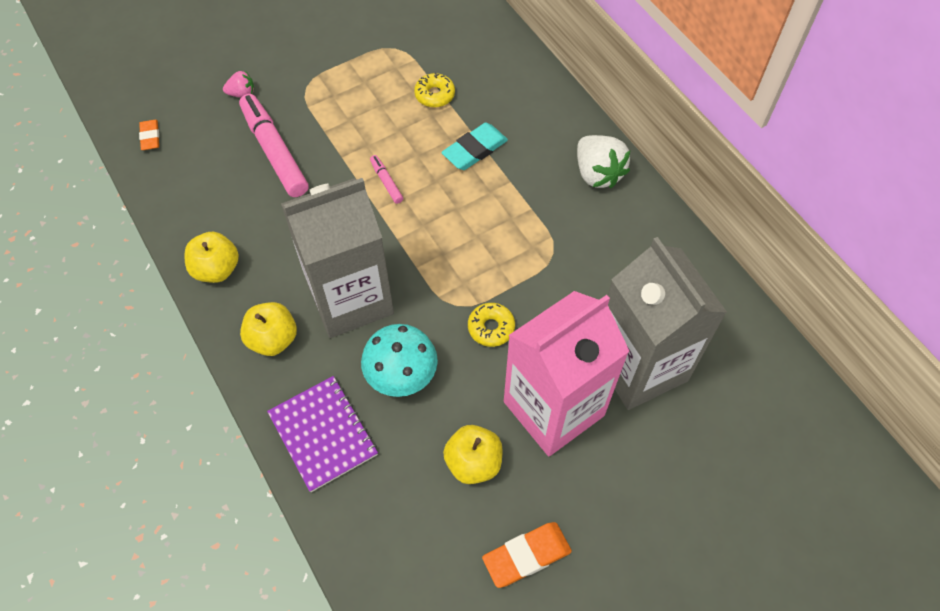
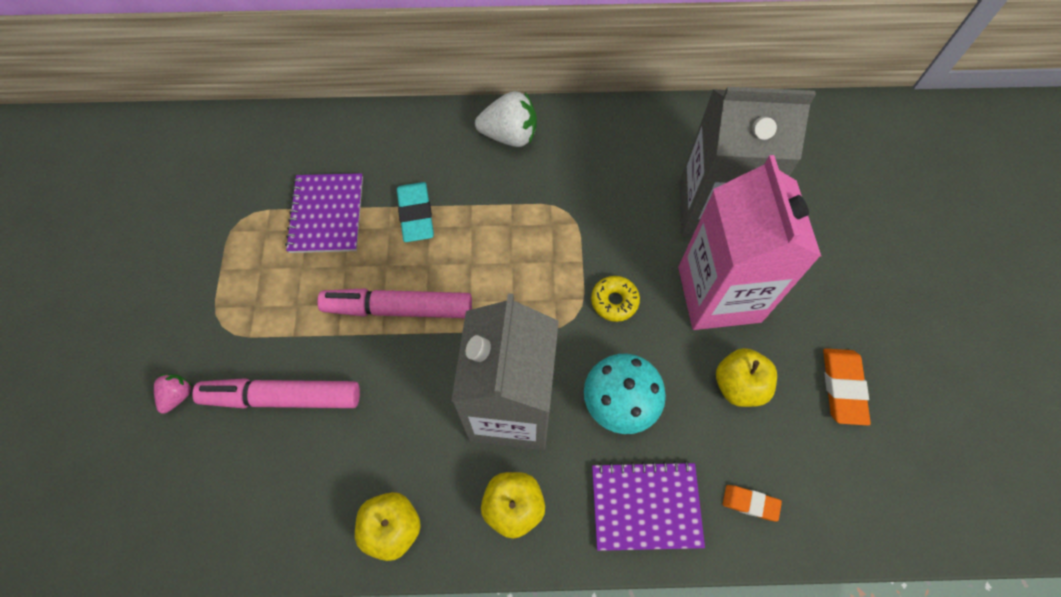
camera: 60 degrees left, 5 degrees up
orange eraser [139,120,159,150] -> orange eraser moved to [723,485,782,521]
pink marker [370,155,403,204] -> pink marker [317,288,472,318], size x2.22
yellow donut [414,73,455,108] -> purple notebook [285,173,363,253]

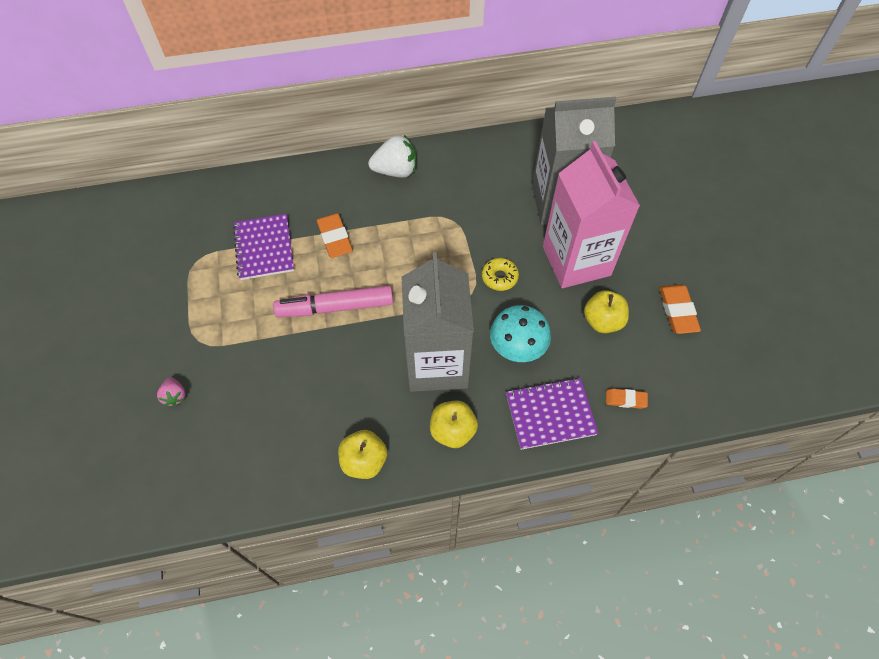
camera: 10 degrees left, 5 degrees down
pink strawberry [154,374,192,414] -> pink strawberry turned 150 degrees clockwise [157,377,186,406]
pink marker [192,378,360,409] -> none
turquoise eraser [397,182,434,242] -> orange eraser [316,213,353,258]

